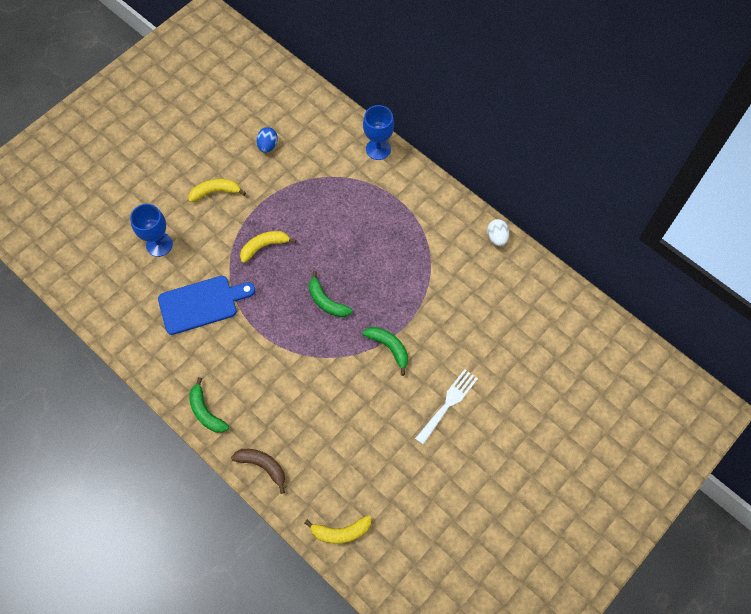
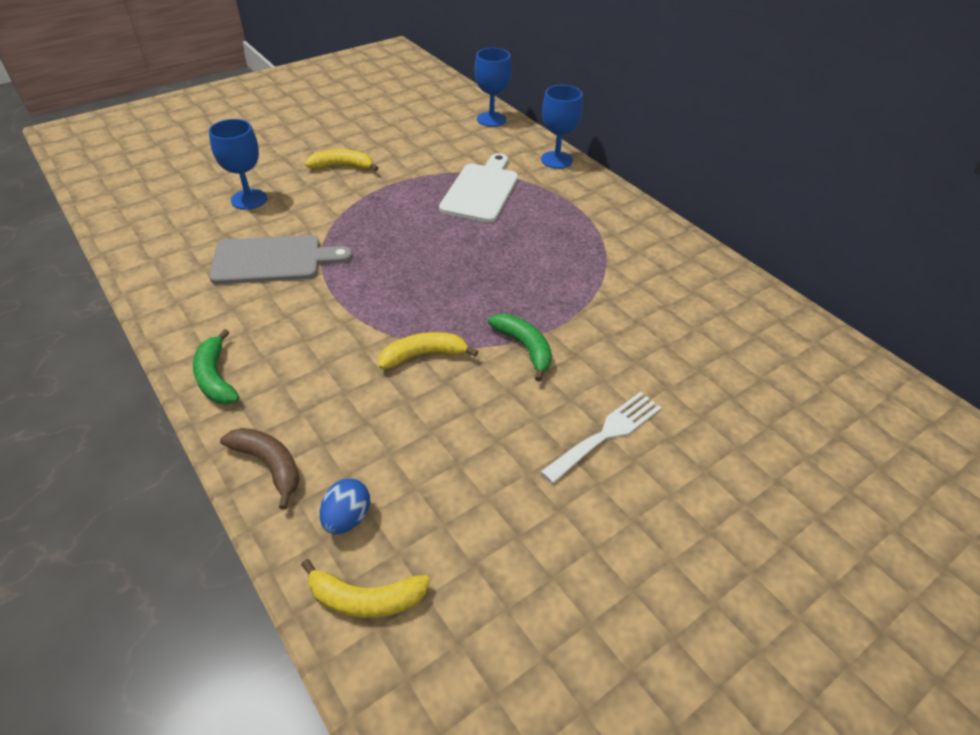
camera: 10 degrees right, 20 degrees down
blue cutting board [158,276,255,335] -> grey cutting board [209,235,353,284]
yellow banana [240,231,296,263] -> yellow banana moved to [379,332,478,370]
blue egg [257,127,278,153] -> blue egg moved to [320,479,370,534]
green banana [309,271,353,317] -> none
white egg [487,219,509,246] -> none
none -> white cutting board [439,153,518,223]
none -> blue goblet [474,48,512,127]

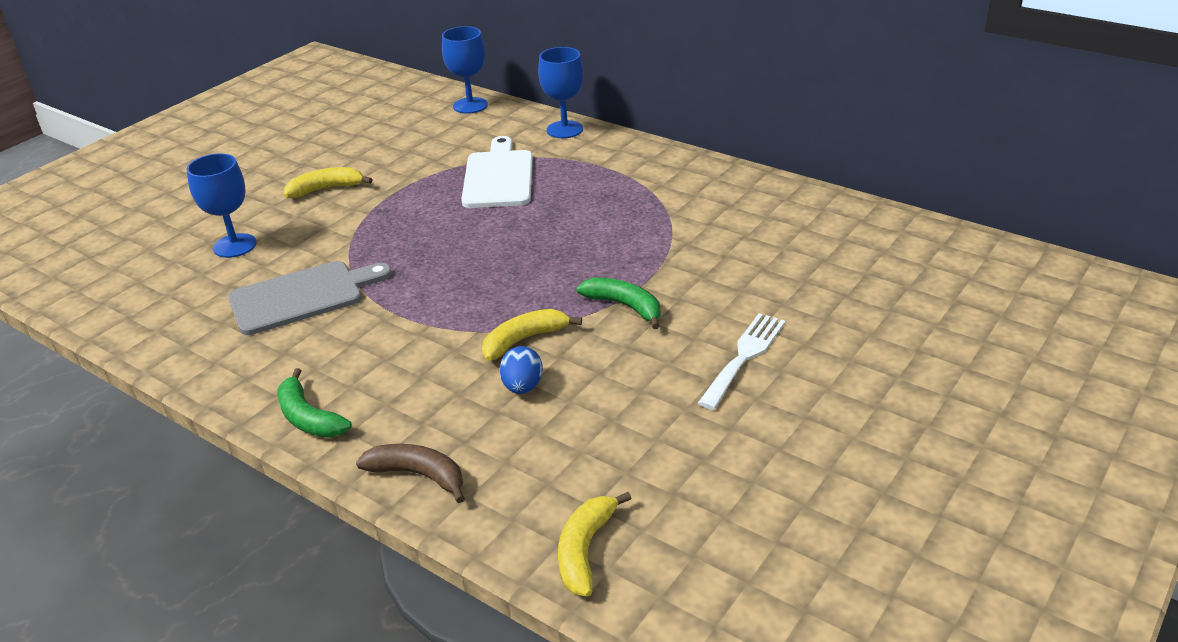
camera: 15 degrees left, 10 degrees down
yellow banana [301,559,430,618] -> yellow banana turned 120 degrees clockwise [558,492,632,597]
blue egg [320,479,370,534] -> blue egg moved to [500,346,543,394]

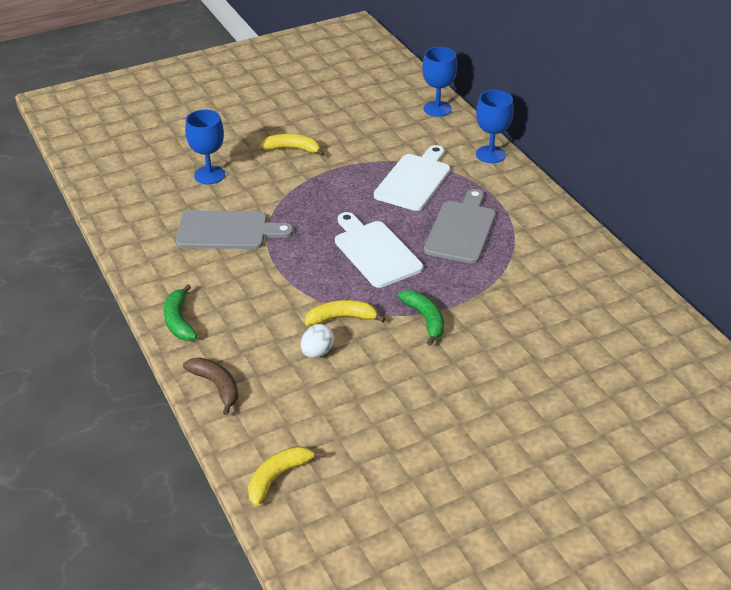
camera: 25 degrees right, 5 degrees up
blue egg [500,346,543,394] -> white egg [301,324,334,358]
white fork [698,313,785,410] -> none
none -> white cutting board [335,212,423,288]
none -> grey cutting board [424,189,496,264]

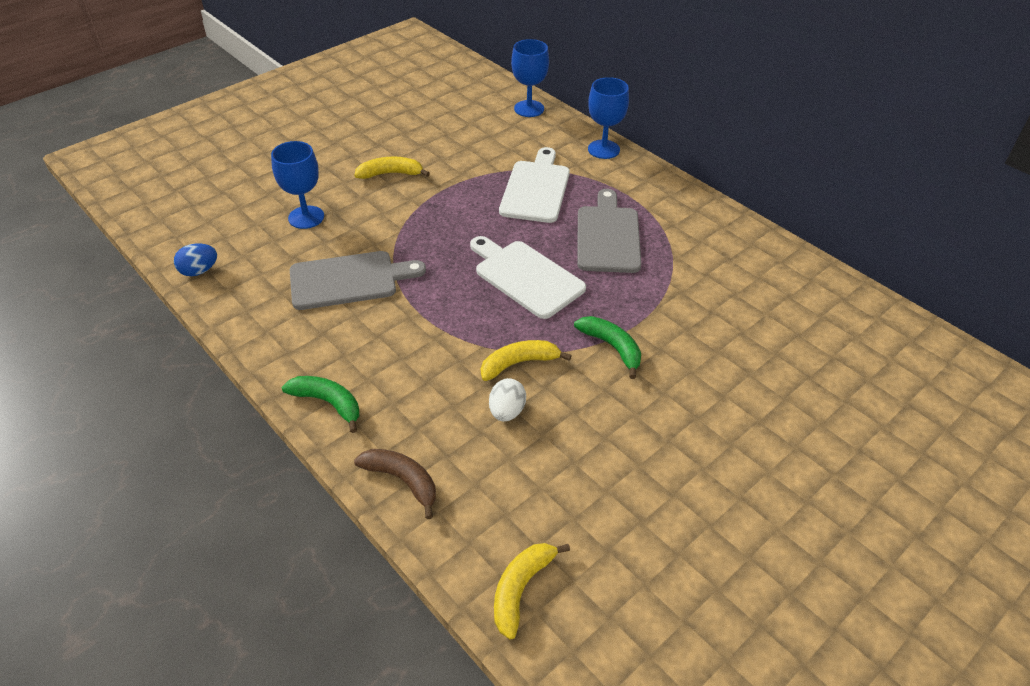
camera: 15 degrees left, 5 degrees up
green banana [164,284,197,341] -> green banana turned 150 degrees clockwise [281,376,359,433]
none -> blue egg [174,243,217,276]

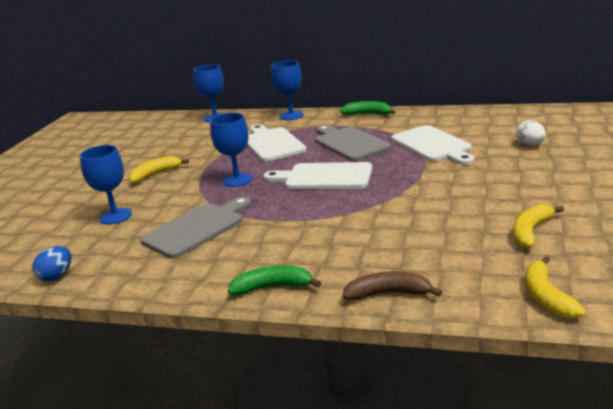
camera: 30 degrees left, 20 degrees down
yellow banana [481,340,572,381] -> yellow banana moved to [513,204,564,249]
white egg [489,378,526,421] -> white egg moved to [516,120,546,145]
green banana [574,316,641,379] -> green banana moved to [340,101,395,115]
none -> blue goblet [210,113,252,187]
none -> white cutting board [391,125,474,165]

